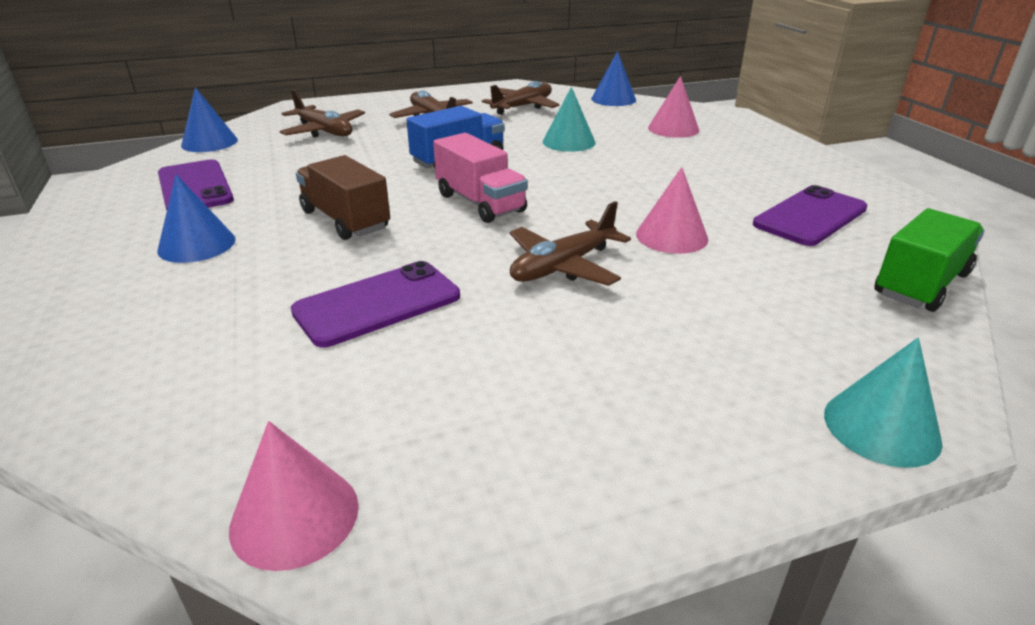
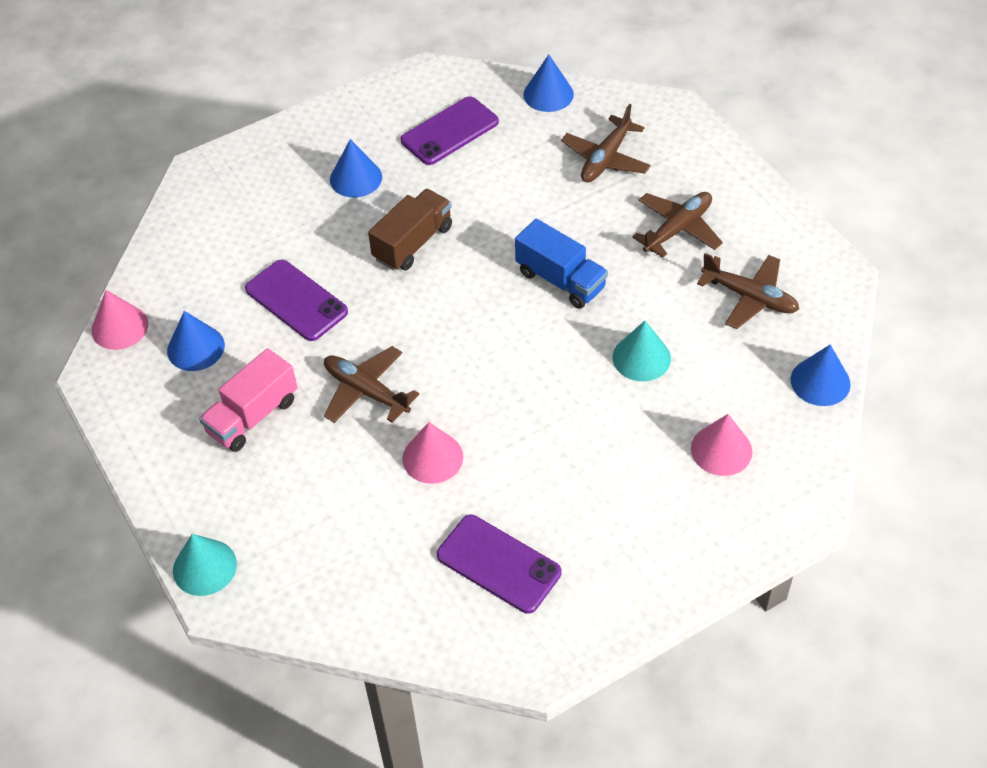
camera: 80 degrees right, 20 degrees up
pink truck [433,133,528,223] -> pink truck moved to [199,348,297,452]
green truck [874,208,985,312] -> none
none -> blue cone [167,311,225,371]

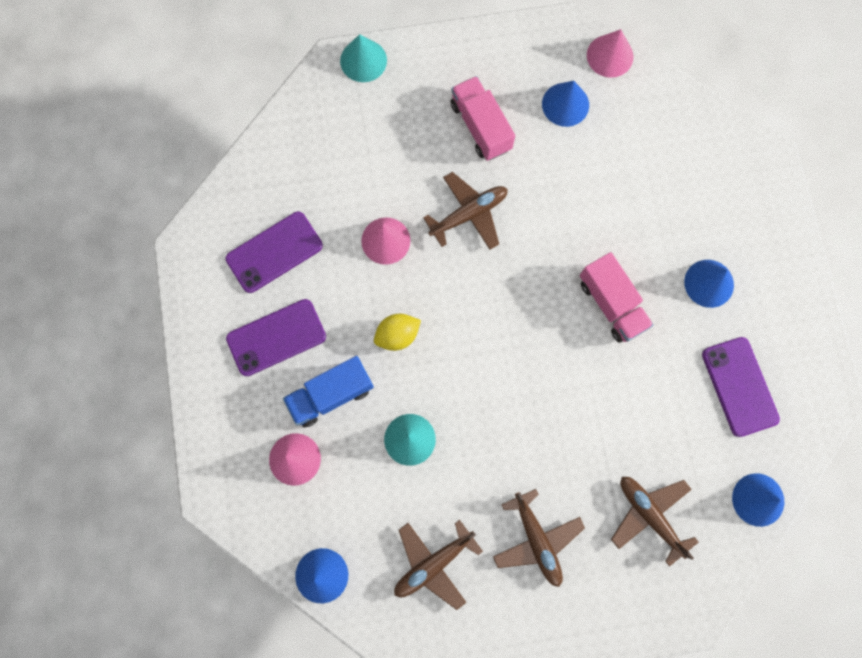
camera: 110 degrees right, 25 degrees up
purple phone [245,259,348,341] -> purple phone moved to [226,299,326,376]
brown truck [368,189,452,271] -> pink truck [580,252,654,343]
blue truck [515,219,608,309] -> blue truck moved to [283,356,374,427]
none -> yellow lemon [374,314,421,351]

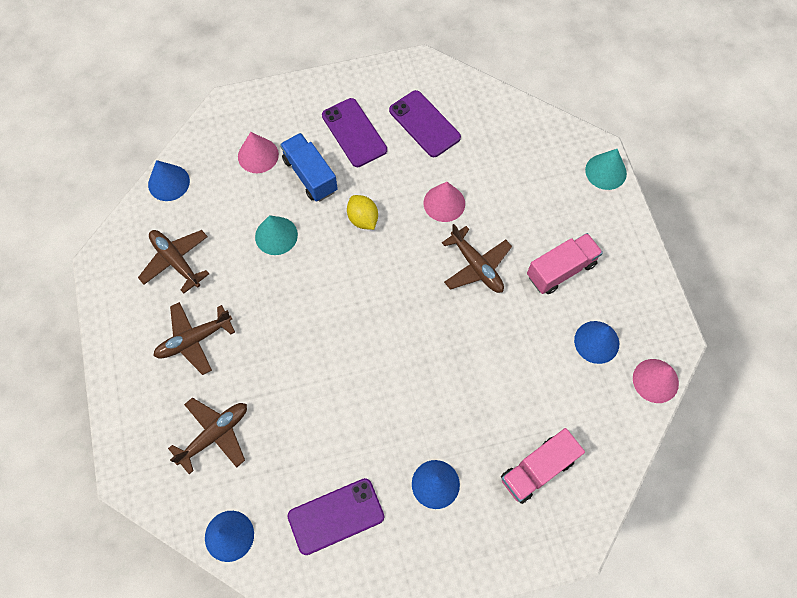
camera: 85 degrees right, 10 degrees down
pink truck [580,252,654,343] -> pink truck moved to [501,428,585,504]

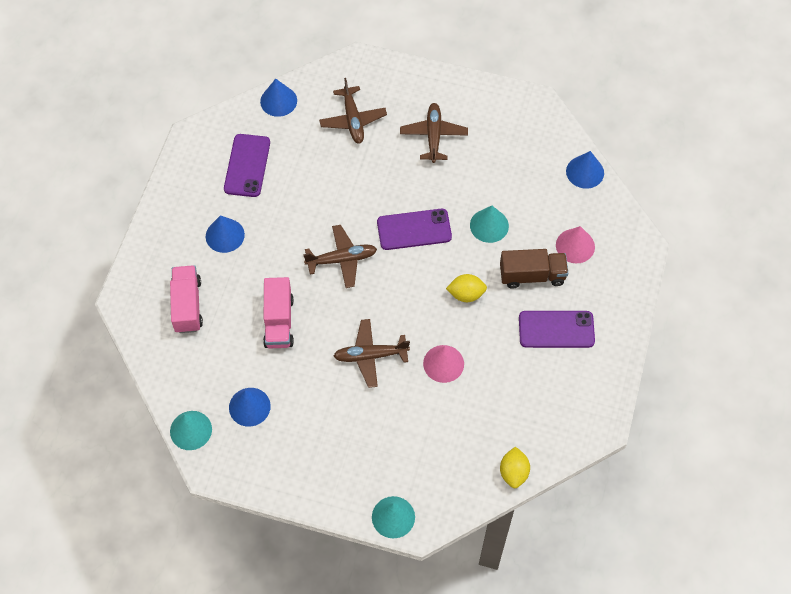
camera: 120 degrees right, 5 degrees down
brown plane [138,230,209,293] -> brown plane moved to [303,225,377,288]
blue truck [280,133,338,202] -> brown truck [500,249,568,288]
purple phone [389,90,461,157] -> purple phone moved to [377,209,452,250]
pink truck [527,233,603,294] -> pink truck moved to [263,277,294,348]
pink cone [633,359,679,403] -> turquoise cone [170,411,212,450]
none -> yellow lemon [500,446,530,488]

